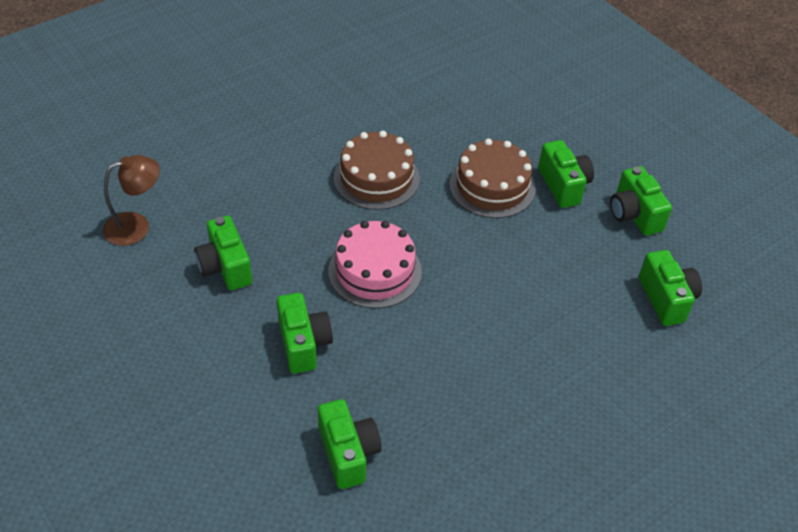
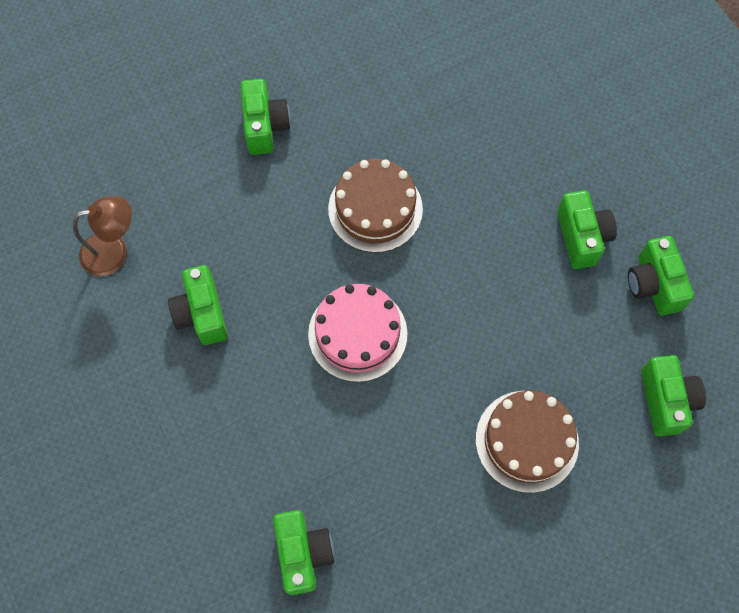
camera: 10 degrees right, 20 degrees up
green camera [277,293,333,374] -> green camera moved to [240,79,291,155]
brown cake [449,139,535,218] -> brown cake moved to [476,391,579,493]

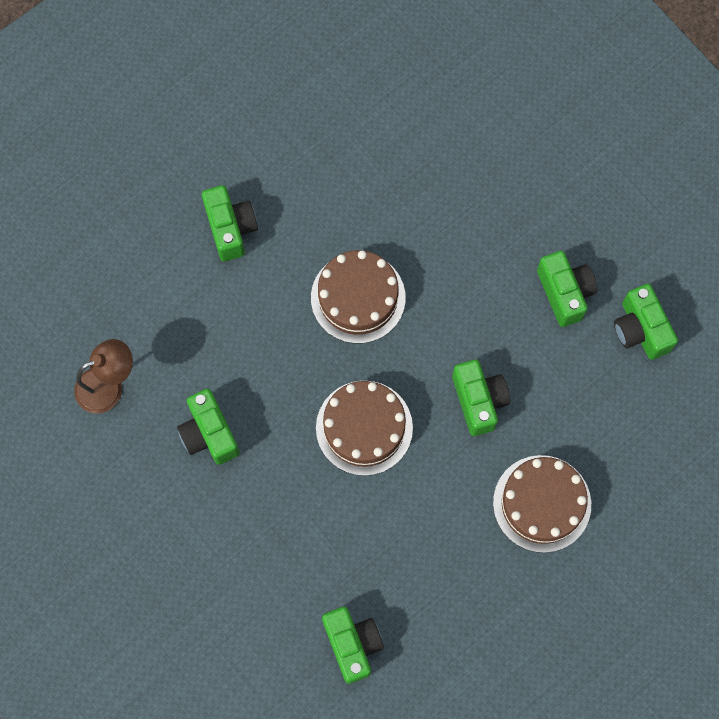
camera: 10 degrees left, 5 degrees up
pink cake [308,284,408,382] -> brown cake [316,381,413,476]
green camera [641,355,706,436] -> green camera moved to [452,360,511,436]

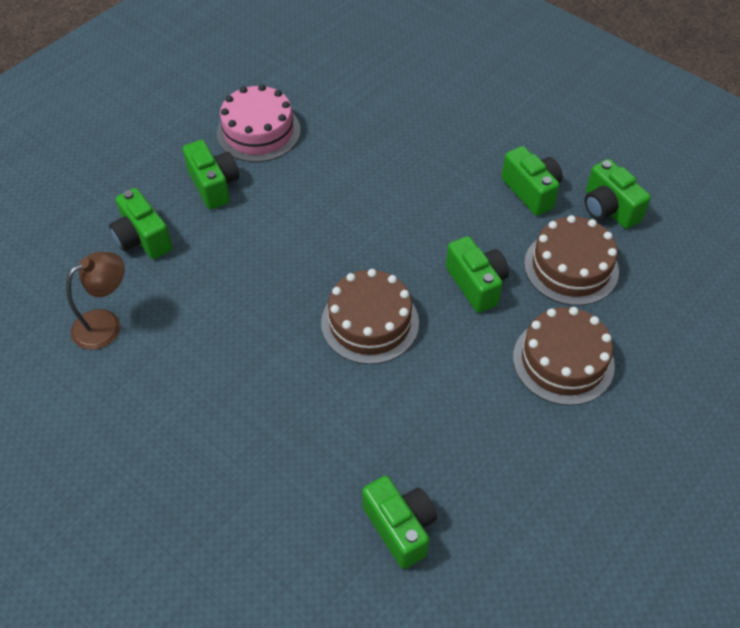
camera: 10 degrees left, 20 degrees down
green camera [177,389,240,465] -> green camera moved to [109,188,172,259]
brown cake [311,250,406,344] -> brown cake moved to [524,215,619,305]
none -> pink cake [216,84,301,162]

